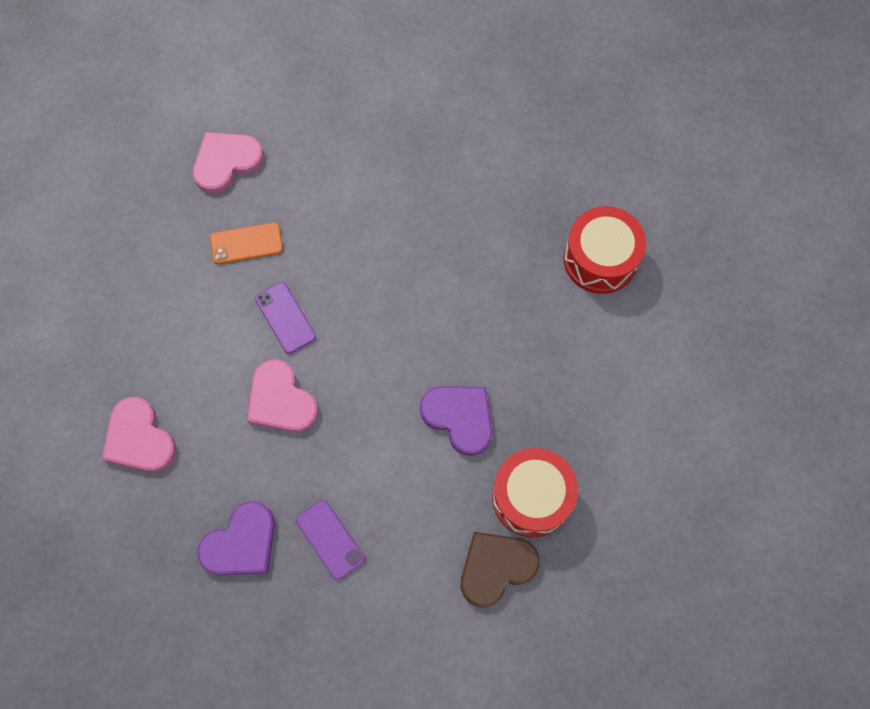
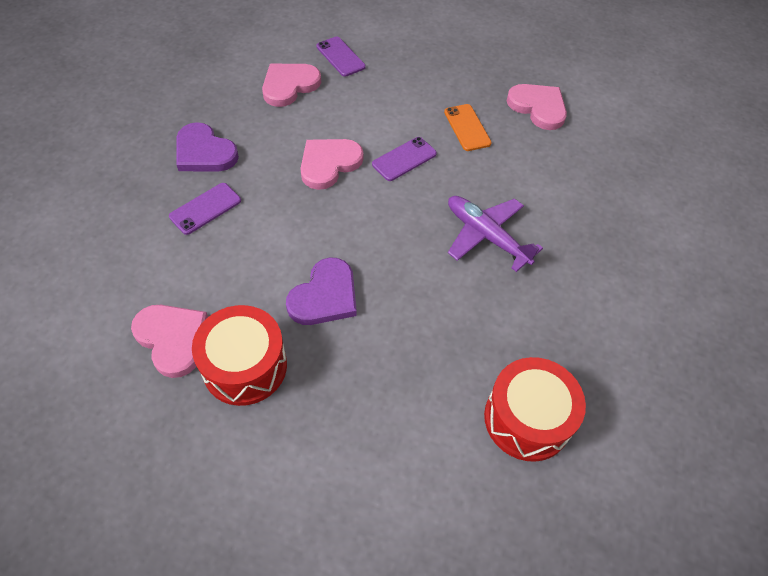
camera: 80 degrees right, 15 degrees down
brown heart [461,532,540,607] -> pink heart [131,305,208,378]
none -> purple phone [316,37,366,77]
none -> purple plane [448,196,543,272]

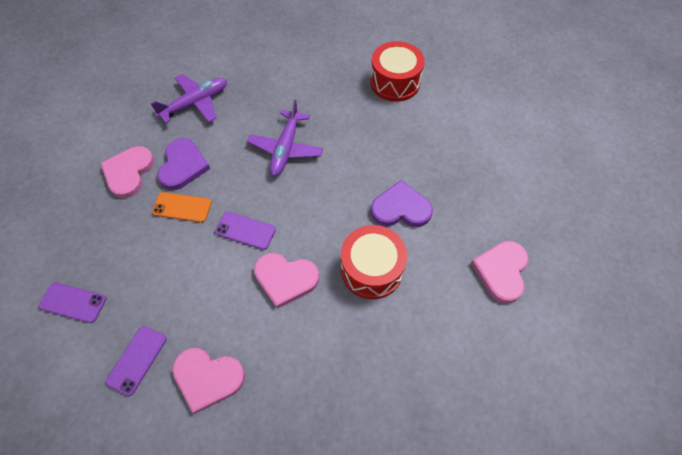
camera: 120 degrees left, 5 degrees up
purple phone [169,183,241,235] -> purple phone moved to [39,282,106,323]
purple heart [176,122,239,171] -> purple heart moved to [157,138,210,190]
red drum [192,305,287,406] -> red drum moved to [341,225,407,299]
orange phone [444,104,492,151] -> orange phone turned 60 degrees clockwise [152,192,212,223]
none -> purple plane [150,74,227,123]

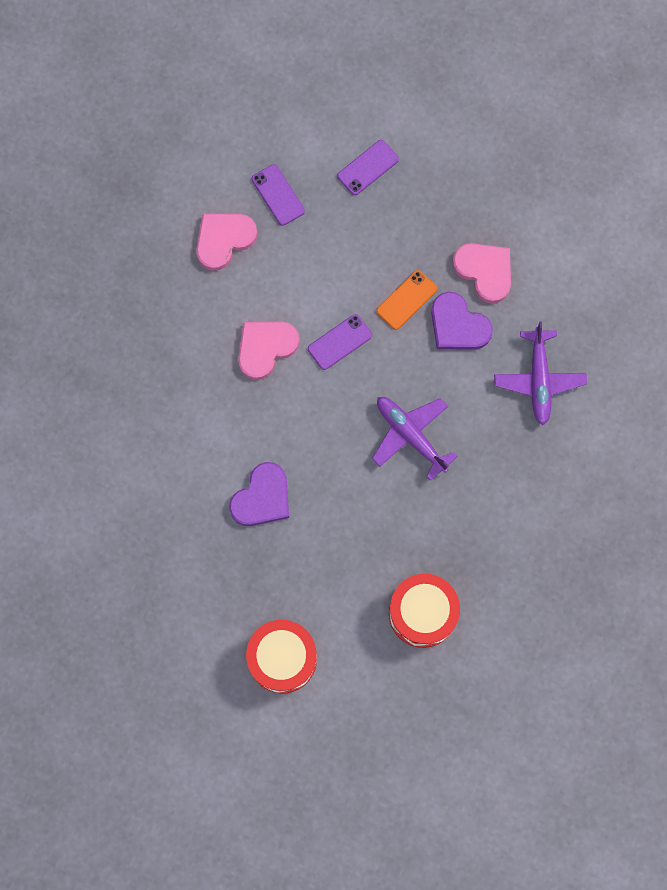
camera: 125 degrees right, 15 degrees up
red drum [341,225,407,299] -> red drum moved to [246,620,317,693]
pink heart [471,241,528,303] -> none

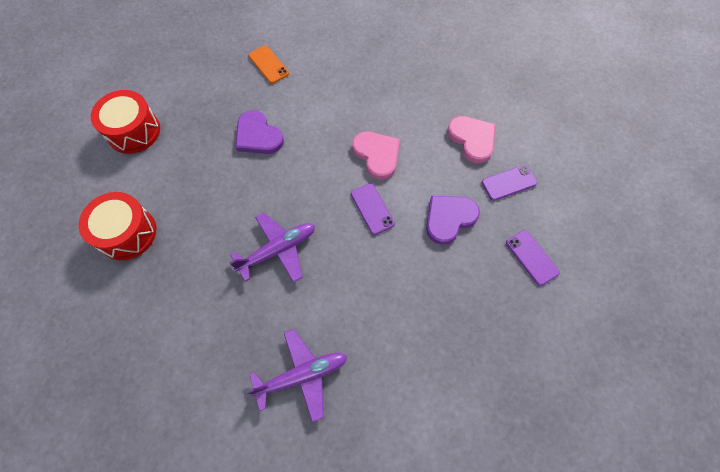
camera: 100 degrees right, 10 degrees down
orange phone [376,270,437,330] -> orange phone moved to [248,45,289,84]
purple heart [431,292,493,350] -> purple heart moved to [426,196,480,245]
pink heart [452,243,511,303] -> none
purple plane [494,321,587,425] -> purple plane turned 150 degrees clockwise [246,329,347,422]

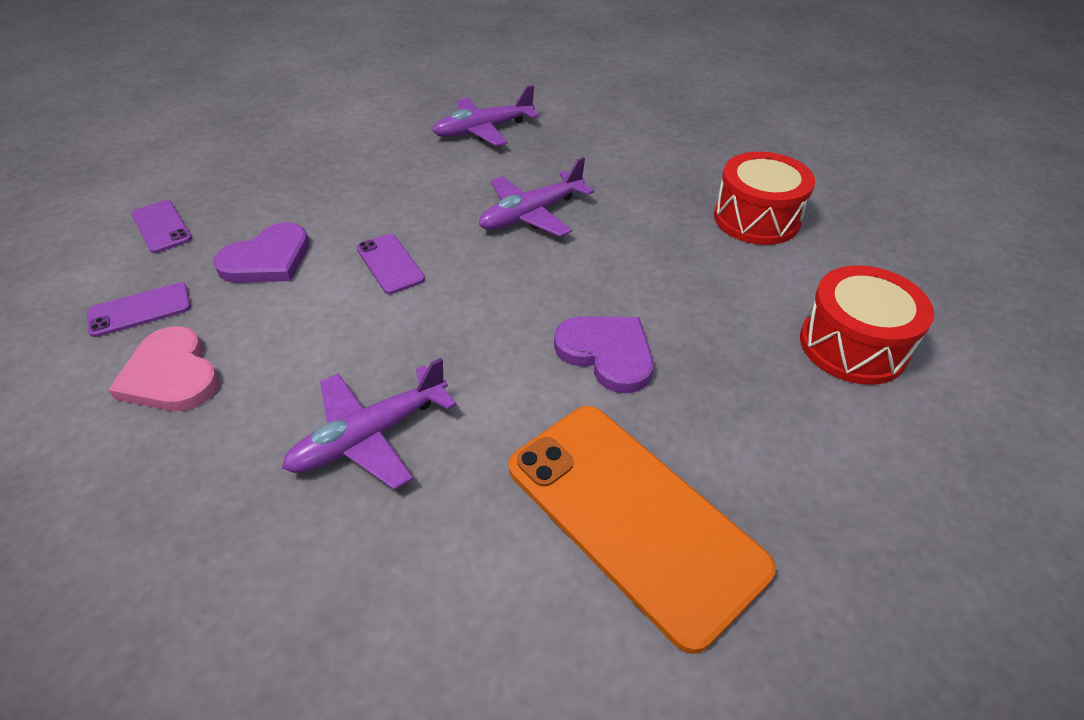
camera: 175 degrees right, 20 degrees down
orange phone [248,45,289,84] -> orange phone [509,406,776,654], size x2.18
pink heart [352,131,400,179] -> none
none -> purple plane [282,358,457,490]

